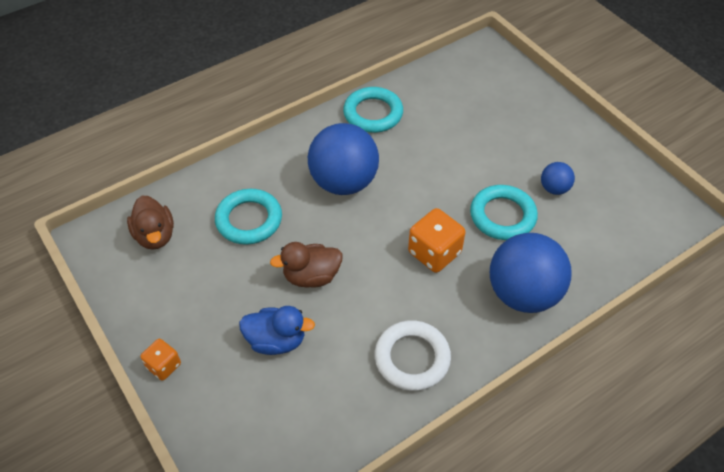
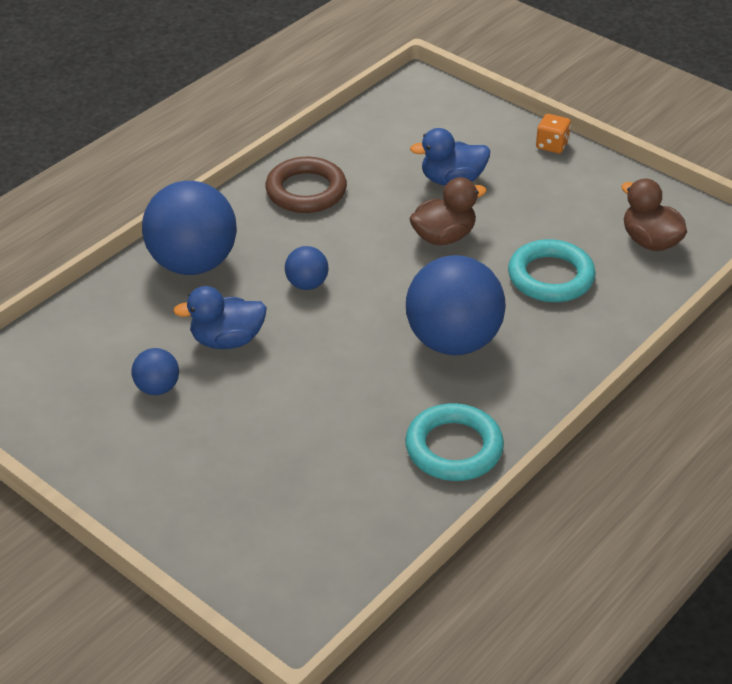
camera: 165 degrees right, 10 degrees down
white ring [375,320,451,391] -> brown ring [265,157,347,213]
orange dice [408,208,465,273] -> blue ball [285,246,329,290]
turquoise ring [470,185,538,240] -> blue duck [173,286,267,349]

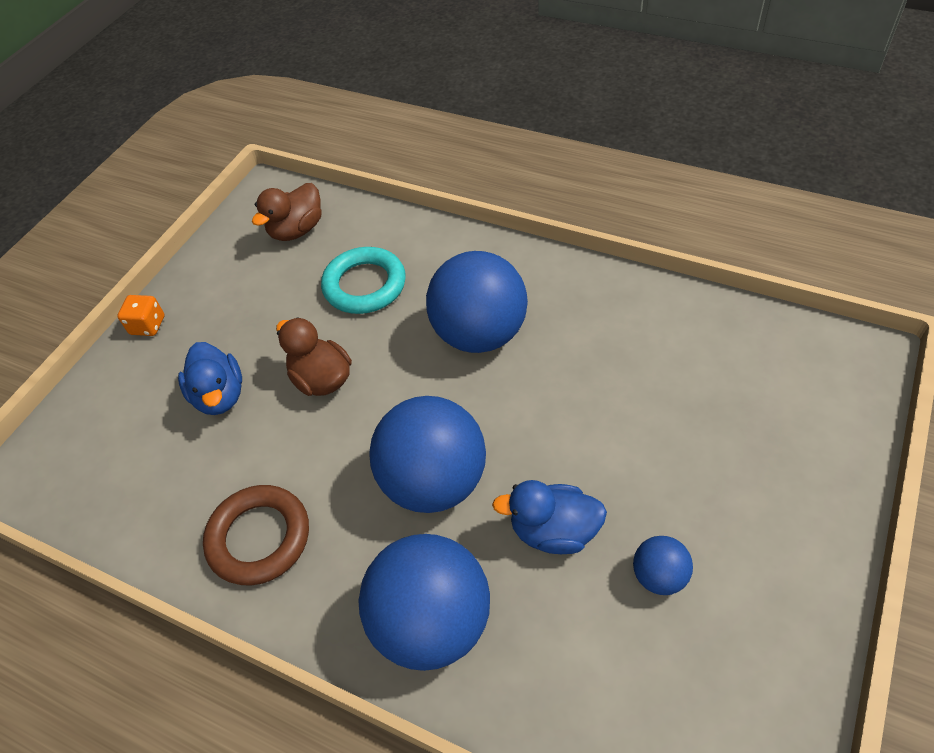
camera: 100 degrees left, 10 degrees up
blue duck [173,286,267,349] -> blue duck turned 120 degrees clockwise [492,480,607,554]
blue ball [285,246,329,290] -> blue ball [369,396,486,513], size x2.15
turquoise ring [405,403,504,481] -> none

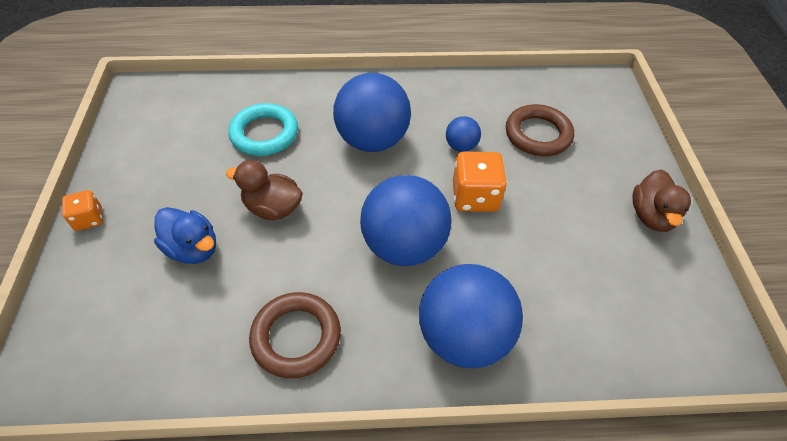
camera: 35 degrees left, 0 degrees up
brown duck [252,183,322,241] -> brown duck moved to [632,169,691,232]
blue duck [492,480,607,554] -> none
blue ball [633,536,693,595] -> blue ball moved to [446,116,481,152]
none -> orange dice [453,152,507,212]
none -> brown ring [506,104,574,156]

